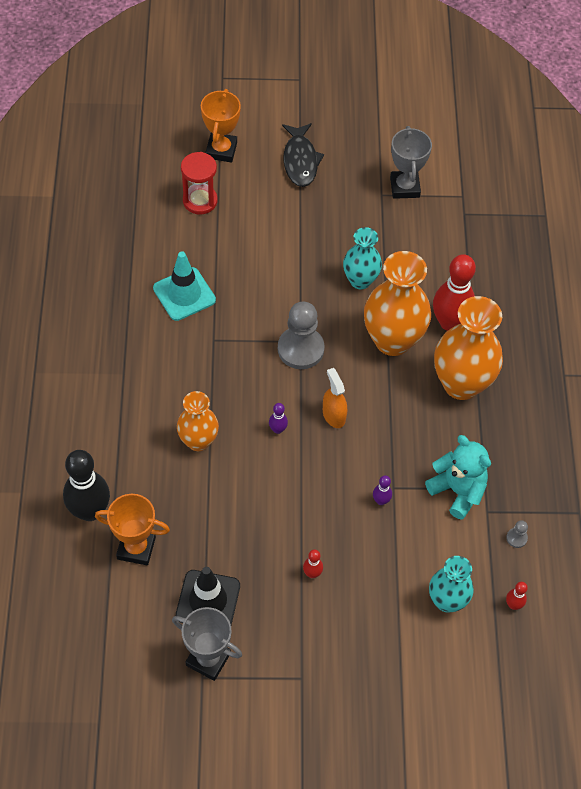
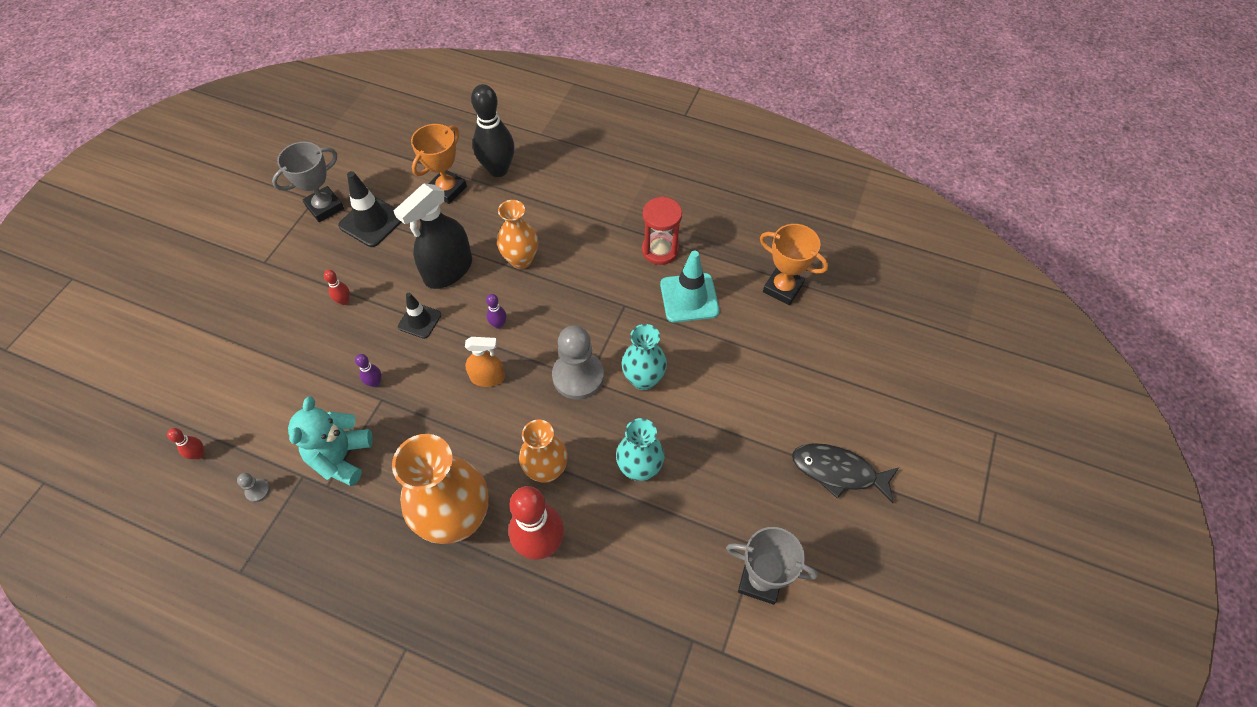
camera: 115 degrees right, 0 degrees up
red hourglass [181,152,218,214] -> red hourglass moved to [642,196,682,265]
orange trophy [201,89,241,162] -> orange trophy moved to [760,224,828,305]
orange vase [364,251,431,356] -> orange vase [519,420,568,483], size x0.60
turquoise teddy bear [425,435,491,520] -> turquoise teddy bear turned 120 degrees clockwise [288,396,373,486]
turquoise vase [429,556,474,613] -> turquoise vase moved to [622,324,667,390]
none -> black spray bottle [394,183,472,289]
none -> black traffic cone [398,293,441,339]

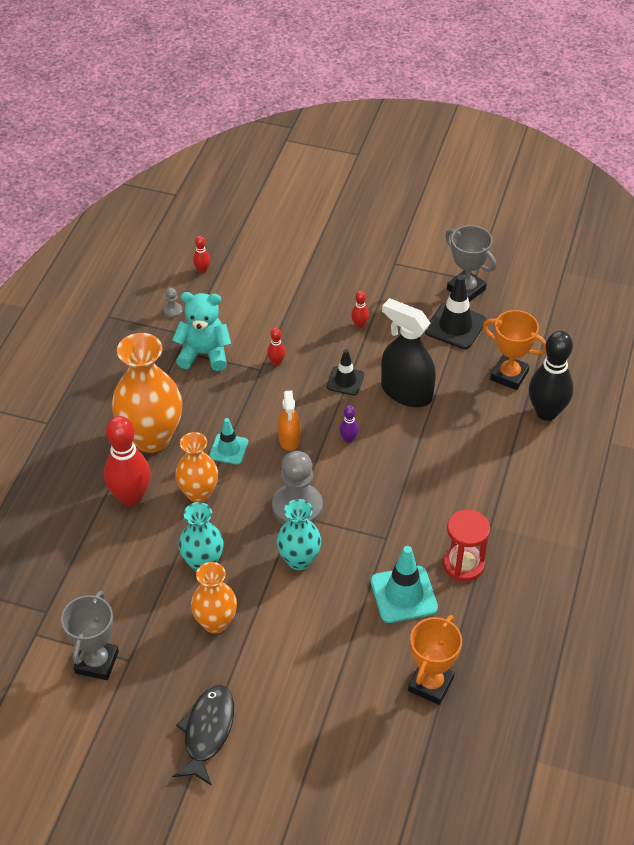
camera: 85 degrees right, 10 degrees down
purple bowling pin [355,354,382,387] -> red bowling pin [267,328,286,366]
orange vase [497,200,538,269] -> orange vase moved to [191,562,237,634]
none -> turquoise traffic cone [209,418,248,465]

